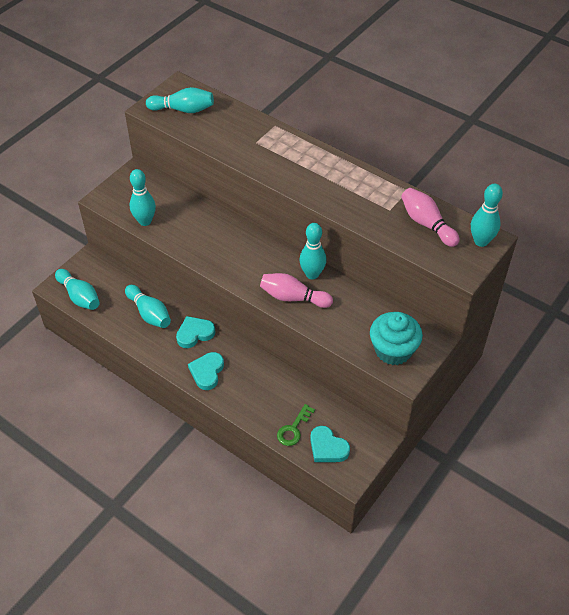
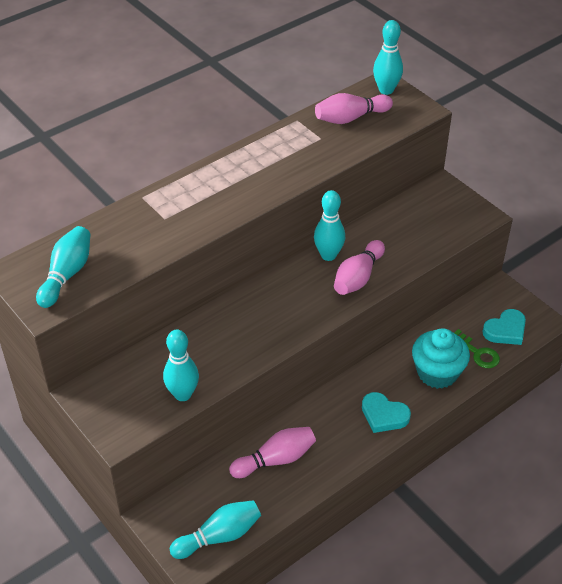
camera: 75 degrees left, 5 degrees down
turquoise bowling pin [125,285,171,328] -> pink bowling pin [229,427,316,478]
turquoise heart [176,316,215,348] -> none
turquoise cupcake [370,312,423,365] -> turquoise cupcake moved to [412,328,470,389]

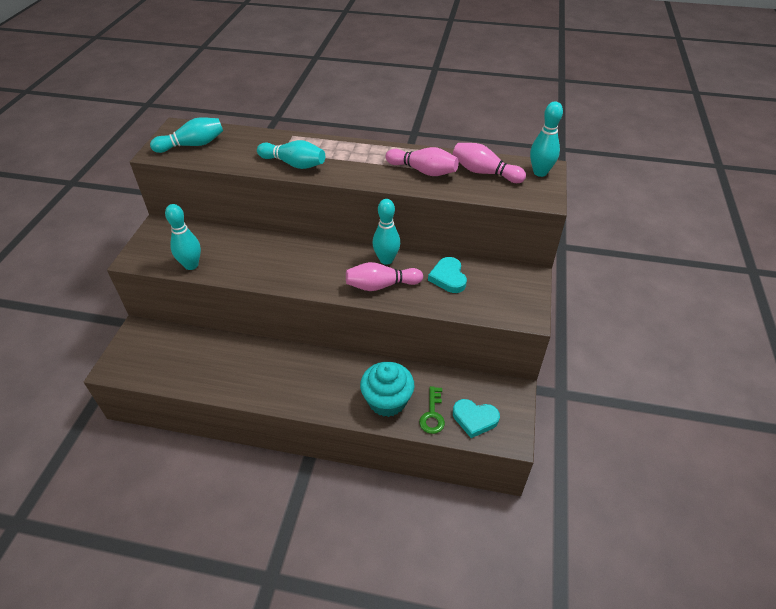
camera: 50 degrees right, 0 degrees up
turquoise bowling pin [170,500,261,559] -> turquoise bowling pin moved to [257,140,325,169]
pink bowling pin [229,427,316,478] -> pink bowling pin moved to [386,147,459,176]
turquoise heart [362,392,411,433] -> turquoise heart moved to [428,257,467,293]

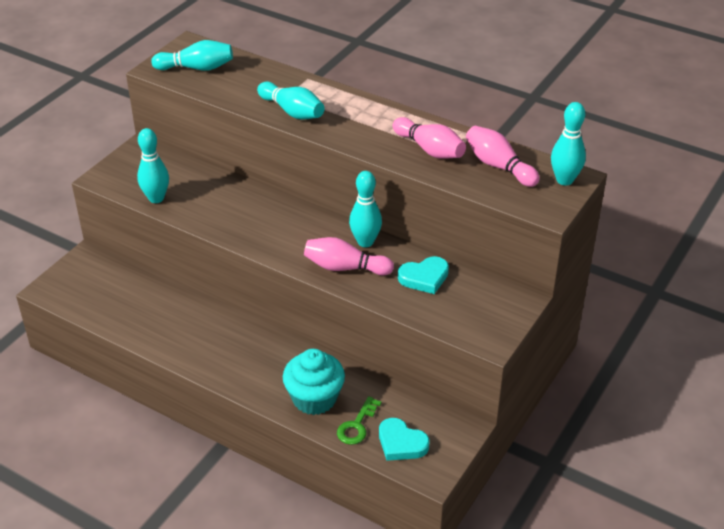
camera: 20 degrees right, 5 degrees down
turquoise heart [428,257,467,293] -> turquoise heart turned 120 degrees counterclockwise [398,256,449,294]

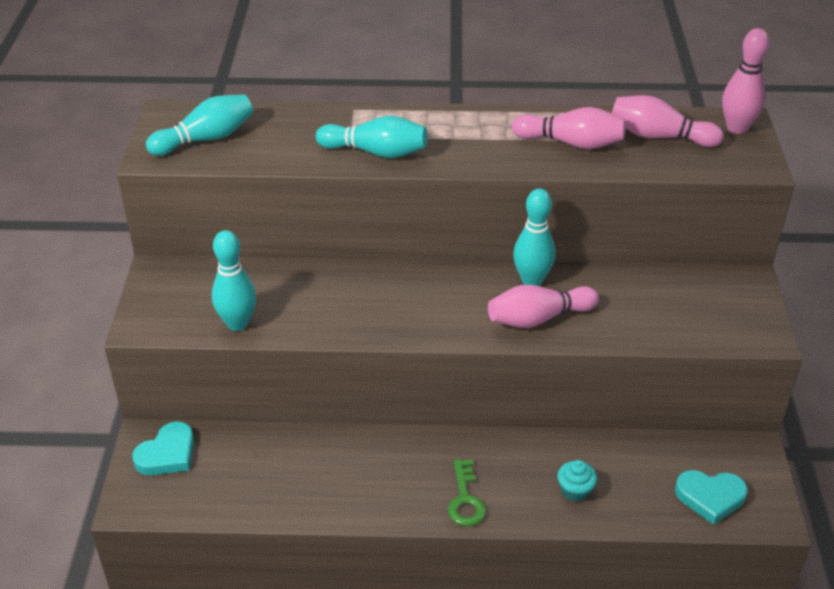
camera: 30 degrees left, 0 degrees up
turquoise cupcake [283,349,345,415] -> turquoise cupcake [557,460,597,502], size x0.49
green key [337,396,381,445] -> green key moved to [448,459,486,526]
turquoise heart [398,256,449,294] -> turquoise heart moved to [132,421,194,475]
turquoise bowling pin [551,102,586,186] -> pink bowling pin [722,28,769,134]

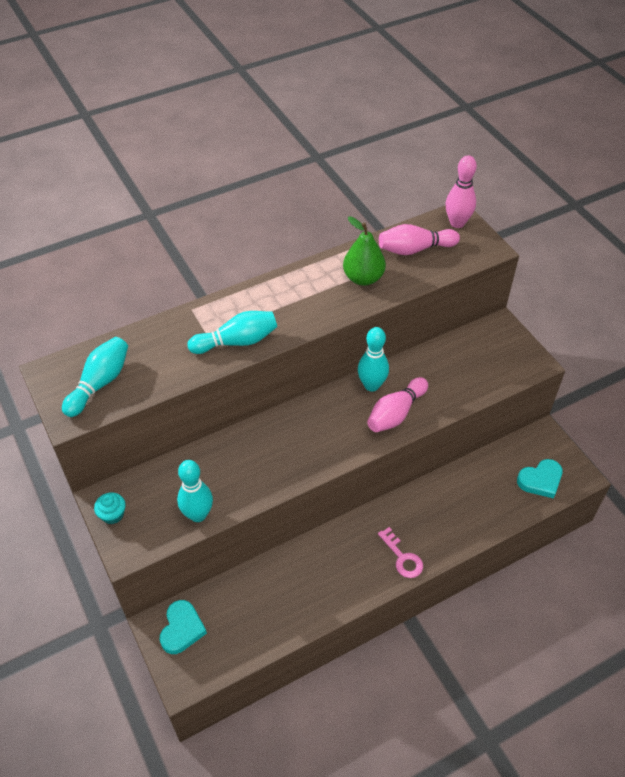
camera: 30 degrees left, 10 degrees up
green key [448,459,486,526] -> pink key [378,527,423,578]
pink bowling pin [512,107,625,149] -> green pear [343,216,386,286]
turquoise cupcake [557,460,597,502] -> turquoise cupcake moved to [94,492,126,524]

